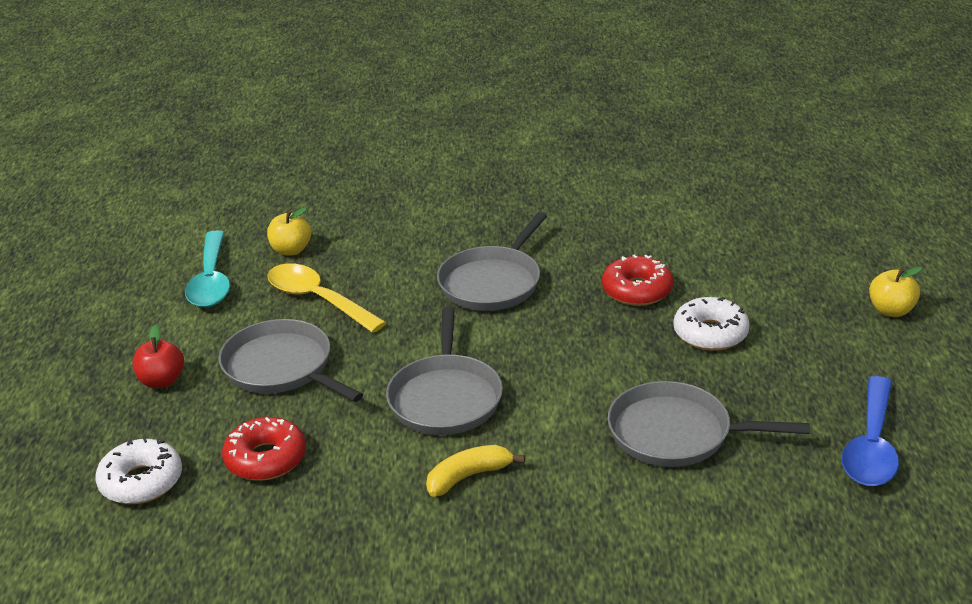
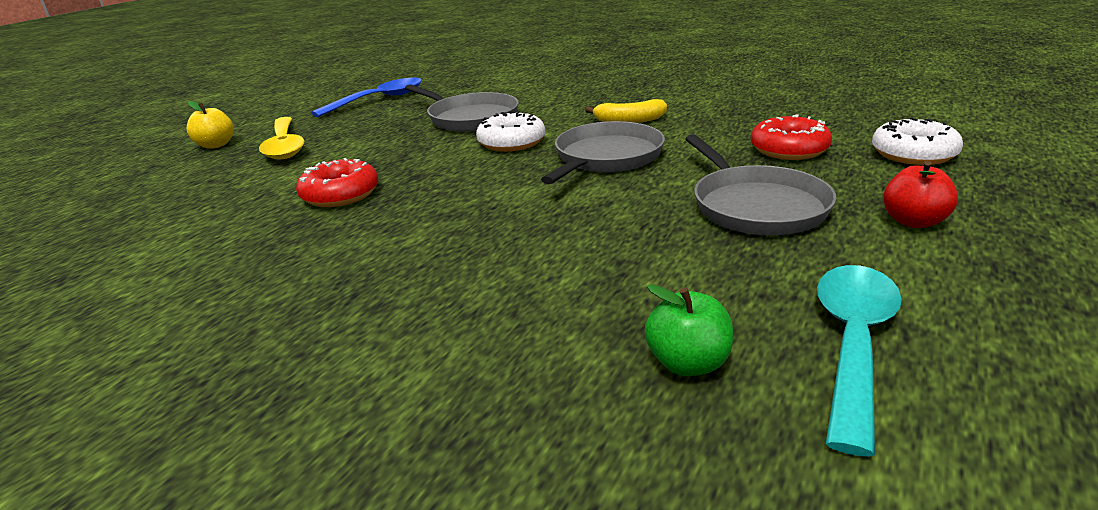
camera: 150 degrees left, 5 degrees down
yellow apple [267,207,311,255] -> green apple [645,284,733,376]
yellow spoon [267,263,387,333] -> yellow spoon moved to [259,117,304,159]
grey pan [437,212,547,311] -> none
white donut [673,297,750,351] -> white donut moved to [476,111,546,152]

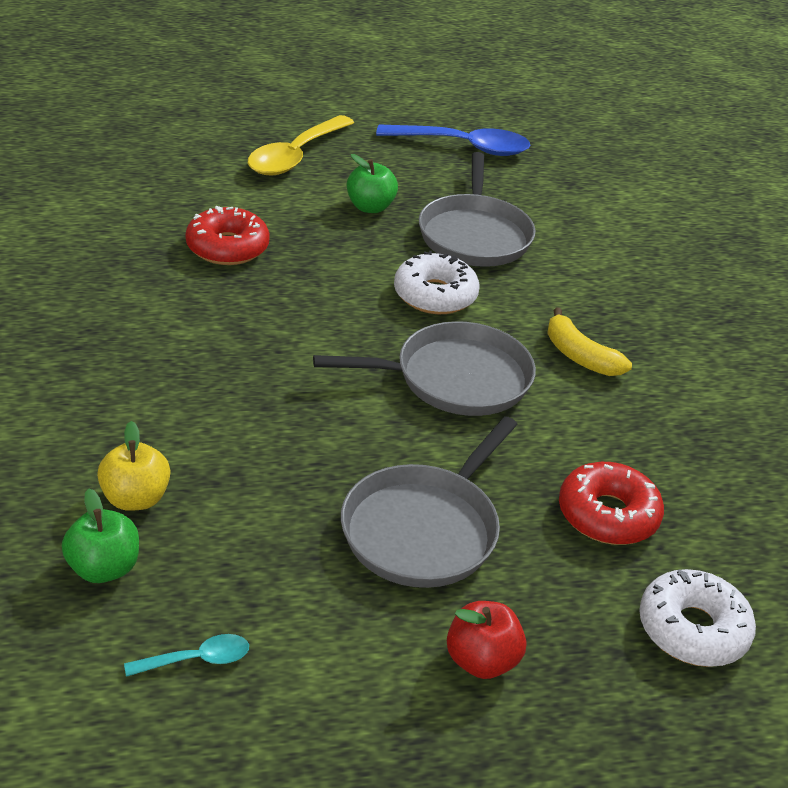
camera: 45 degrees right, 10 degrees up
yellow apple [186,101,234,148] -> yellow apple moved to [97,421,170,511]
turquoise spoon [817,265,902,457] -> turquoise spoon [124,634,249,677], size x0.47
none -> green apple [347,154,398,213]

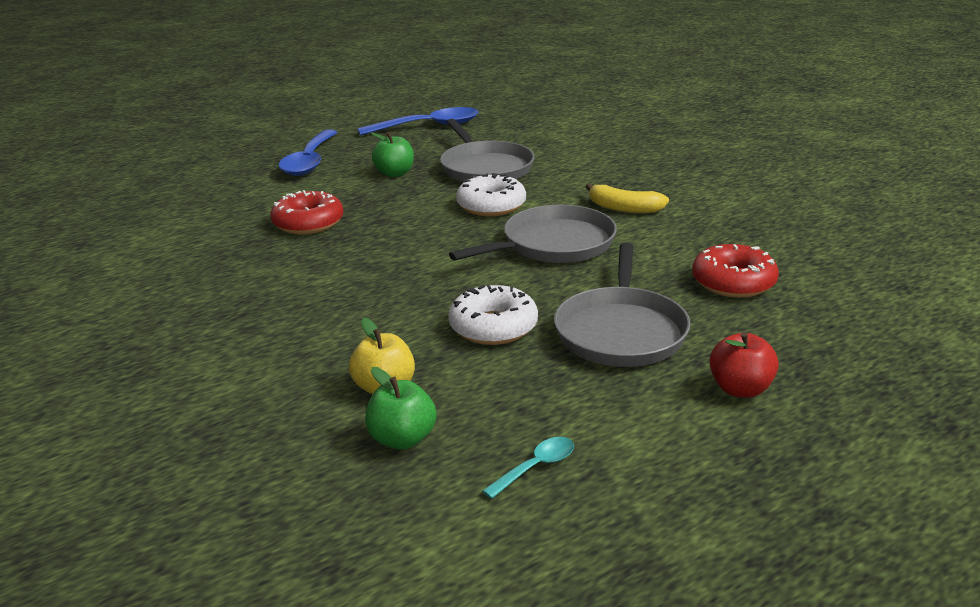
camera: 20 degrees left, 10 degrees down
yellow spoon [248,115,354,175] -> blue spoon [279,129,338,176]
white donut [639,569,756,667] -> white donut moved to [448,284,538,345]

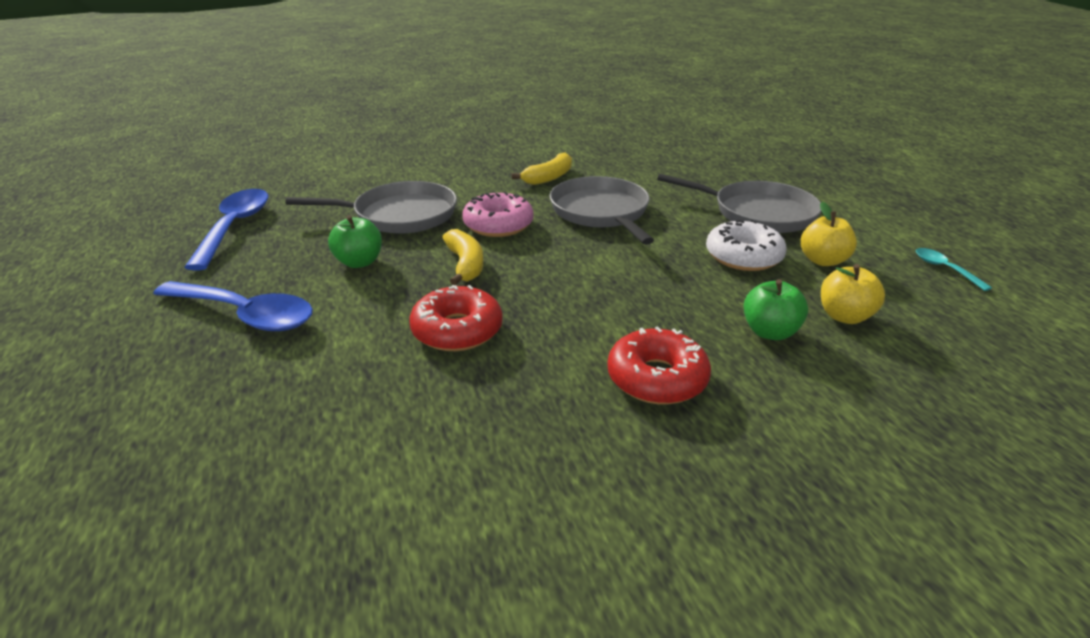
camera: 75 degrees left, 5 degrees up
green apple [365,367,436,450] -> green apple moved to [744,279,808,340]
white donut [456,173,526,216] -> pink donut [462,192,534,237]
red donut [692,244,779,298] -> red donut moved to [607,326,711,405]
red apple [710,332,779,398] -> none
none -> yellow banana [442,229,483,285]
none -> yellow apple [801,202,857,266]

